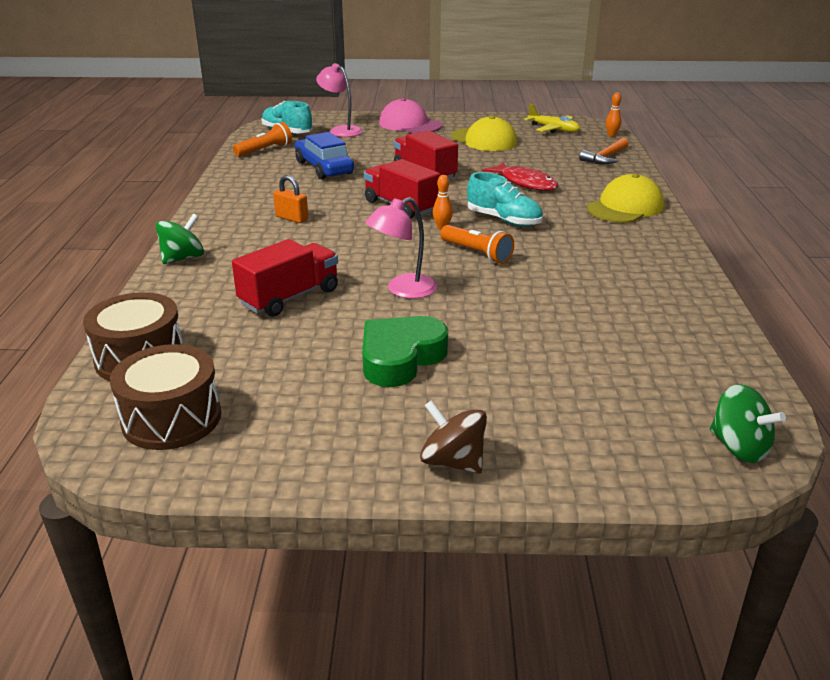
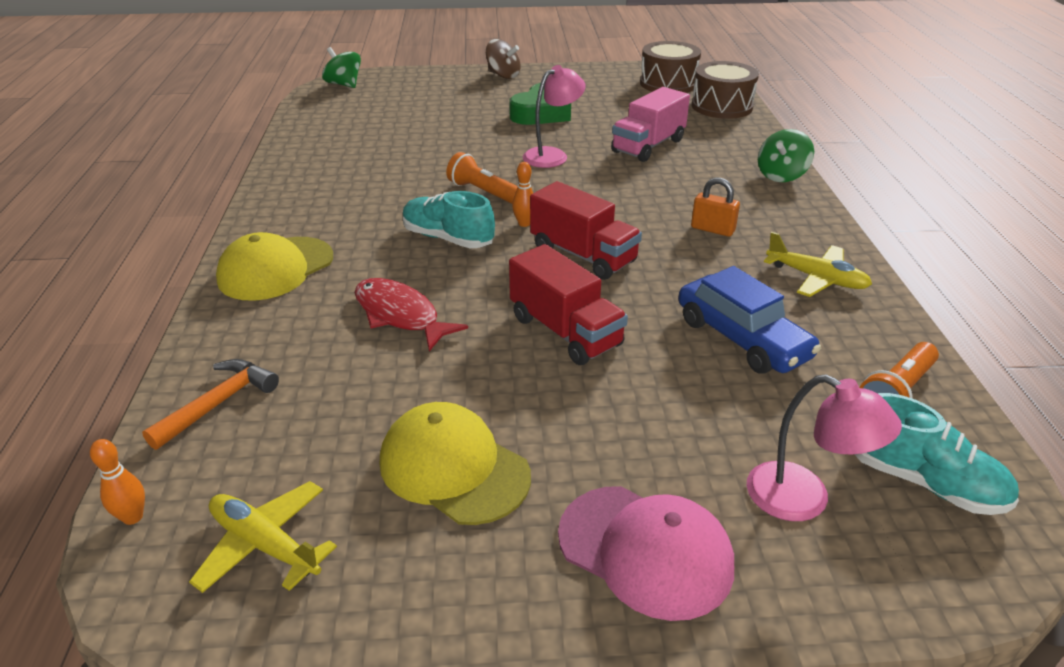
camera: 175 degrees right, 5 degrees up
red truck [232,239,338,317] -> pink truck [611,87,690,162]
none -> yellow plane [764,232,872,297]

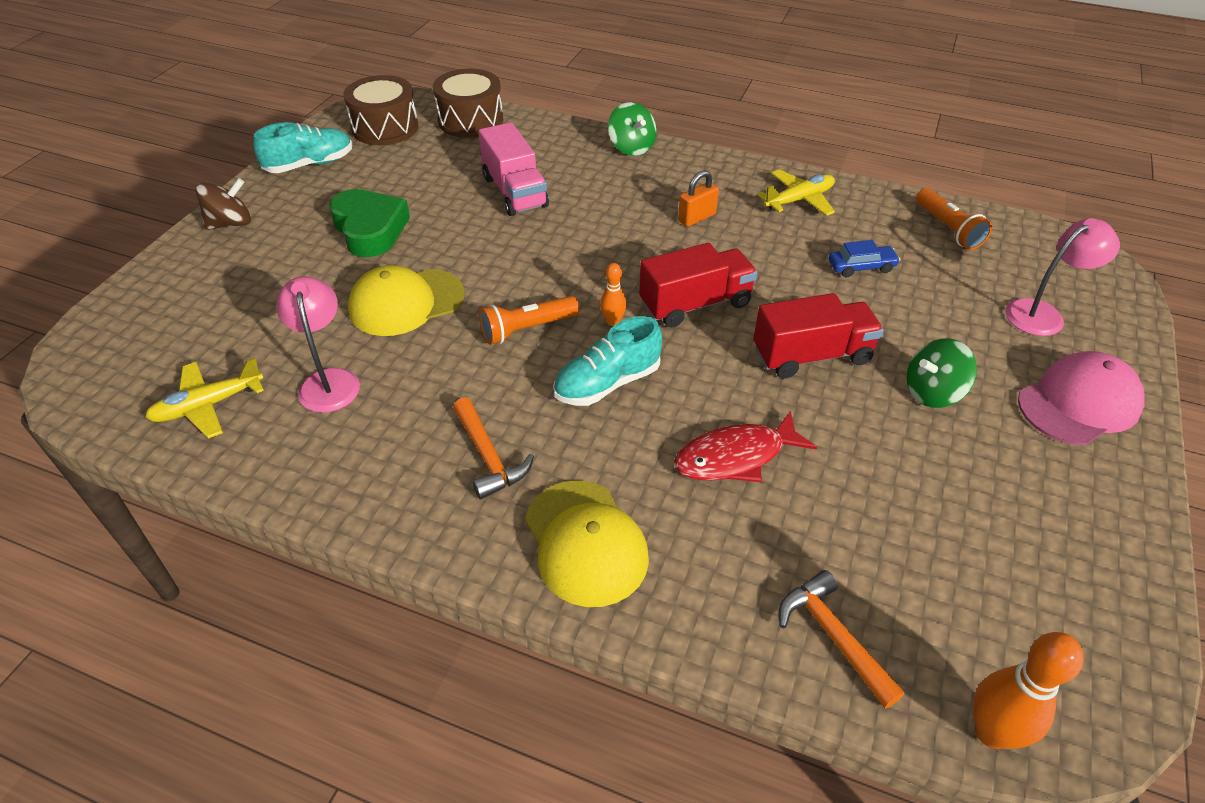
camera: 65 degrees left, 10 degrees up
orange bowling pin [90,439,145,525] -> orange bowling pin [973,632,1084,749], size x1.77
yellow plane [189,481,337,593] -> yellow plane moved to [145,357,264,439]
green spinning top [322,47,361,88] -> green spinning top moved to [906,338,977,408]
yellow cap [380,402,531,525] -> yellow cap moved to [348,265,465,336]
pink lamp [522,65,586,168] -> pink lamp moved to [276,276,360,413]
blue car [678,266,821,374] -> blue car [829,240,900,277], size x0.56
turquoise shoe [854,393,1019,515] -> turquoise shoe moved to [253,122,352,173]
none -> orange hammer [453,398,534,499]

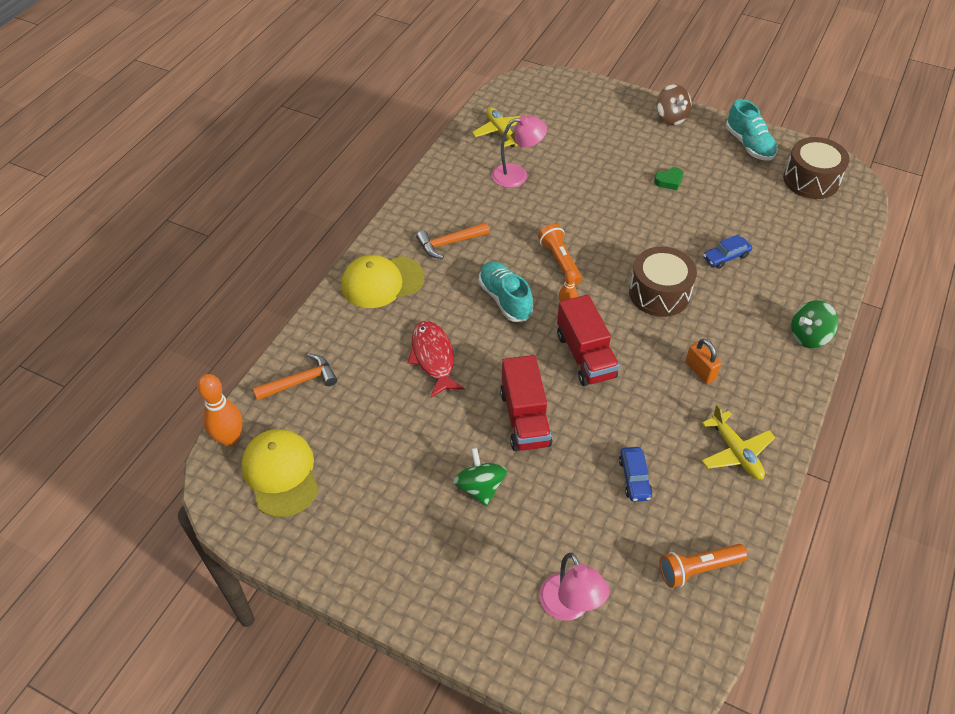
camera: 95 degrees right, 5 degrees up
green heart [329,189,410,257] -> green heart [654,167,683,190], size x0.47
yellow cap [348,265,465,336] -> yellow cap moved to [241,429,319,517]
brown drum [433,69,503,138] -> brown drum moved to [629,246,697,317]
pink truck [479,122,549,216] -> blue car [703,234,752,269]
pink cap [1018,351,1145,445] -> none

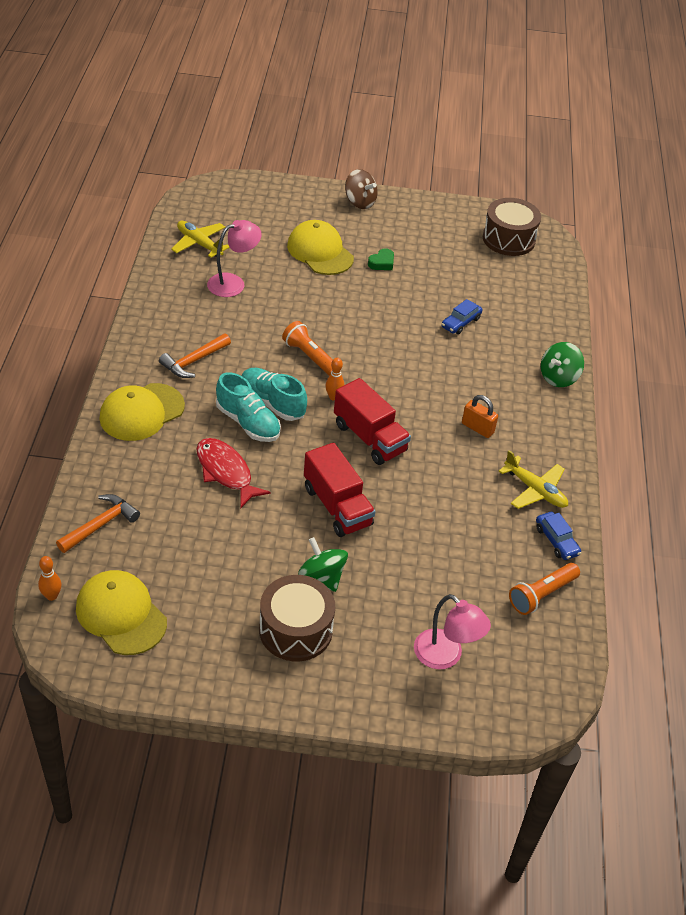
camera: 25 degrees left, 5 degrees down
orange bowling pin [197,374,243,447] -> orange bowling pin [38,556,61,601], size x0.57
blue car [619,447,652,502] -> blue car moved to [536,512,581,560]
brown drum [629,246,697,317] -> brown drum moved to [259,575,335,661]
turquoise shoe [726,99,777,161] -> turquoise shoe moved to [216,372,281,442]
none -> yellow cap [287,220,354,275]

